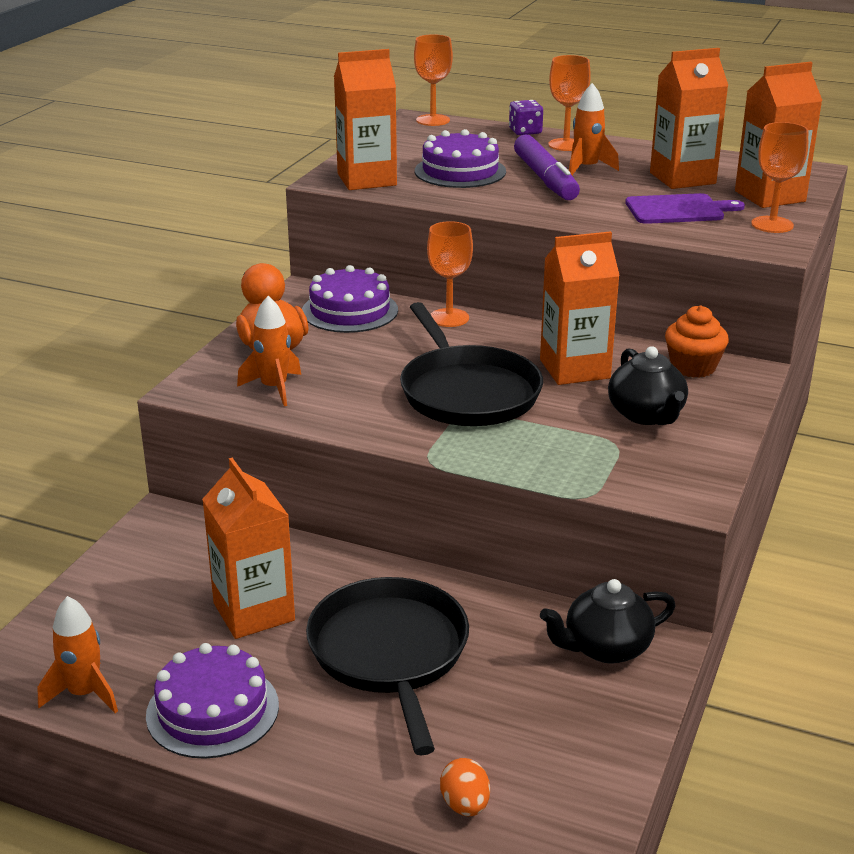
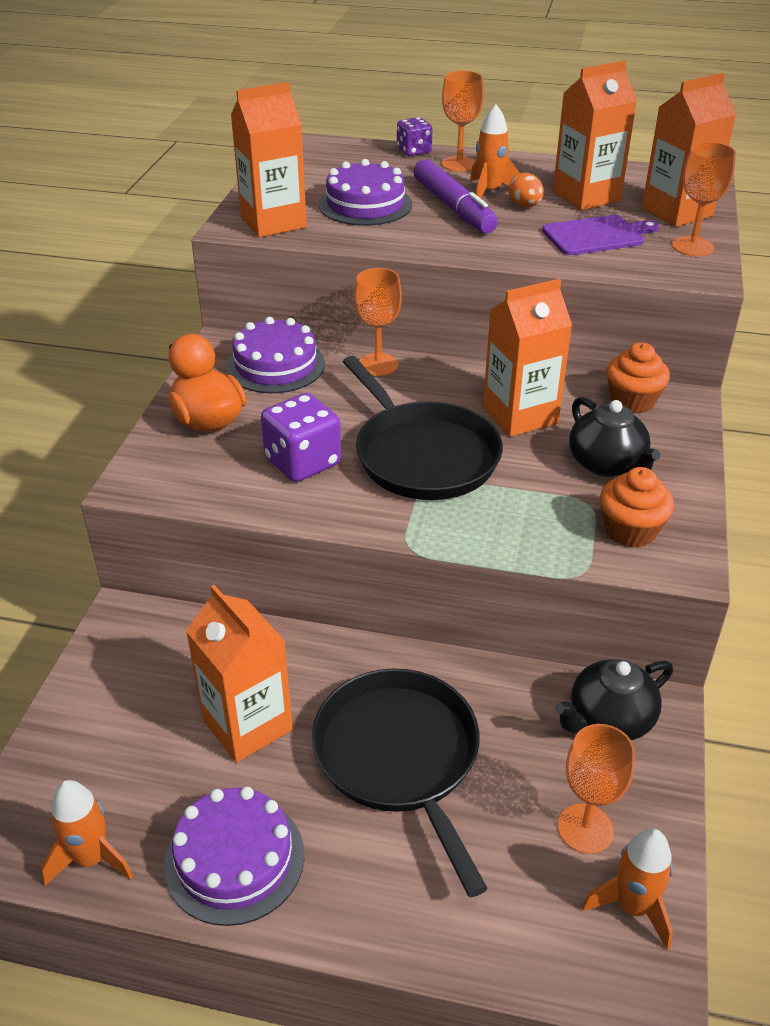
camera: 10 degrees left, 10 degrees up
orange rocket [237,296,301,406] -> orange rocket moved to [582,829,673,950]
orange goblet [414,34,453,126] -> orange goblet moved to [558,724,635,854]
orange egg [440,758,490,816] -> orange egg moved to [509,173,544,207]
none -> purple dice [261,393,341,482]
none -> orange cupcake [600,467,674,548]

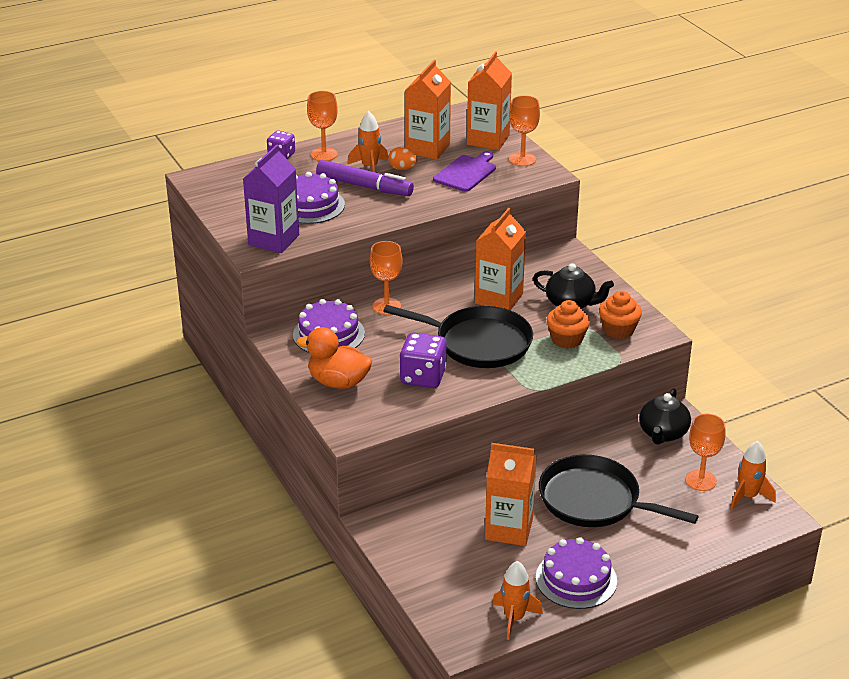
camera: 40 degrees left, 5 degrees down
orange carton [231,82,307,237] -> purple carton [243,145,299,253]
orange cupcake [606,342,670,414] -> orange cupcake moved to [547,300,590,349]

